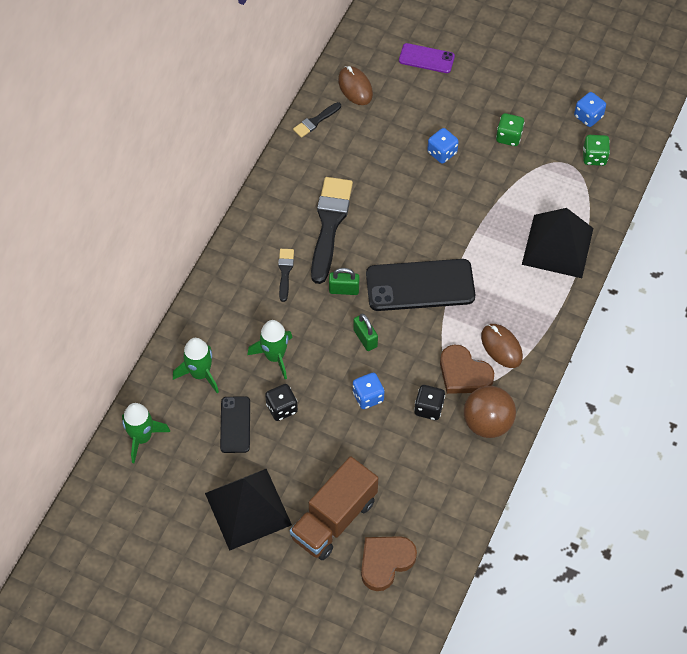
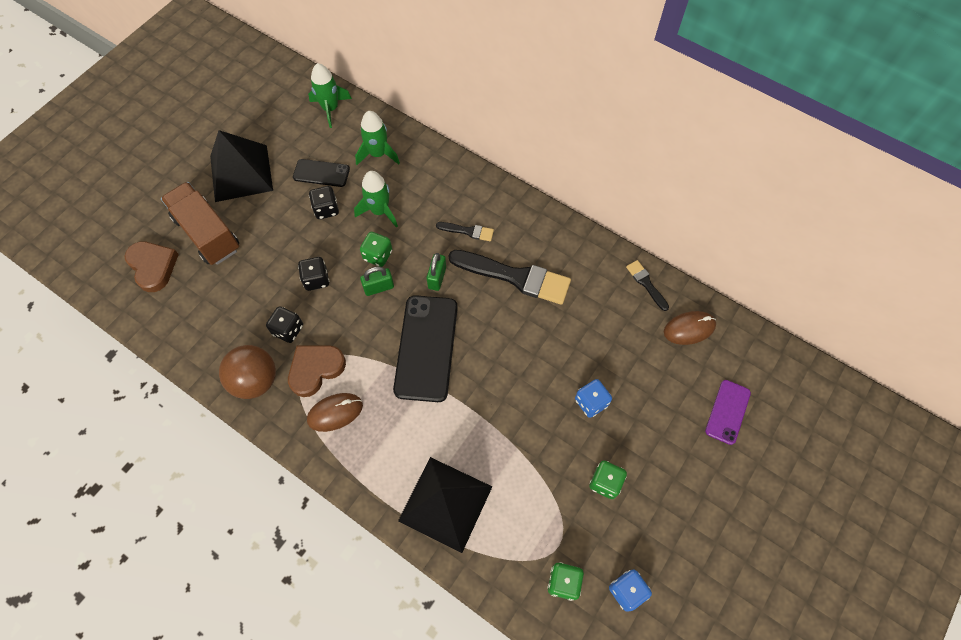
camera: 100 degrees right, 5 degrees up
blue dice [353,373,384,409] -> black dice [298,257,329,291]
none -> green dice [360,232,392,267]

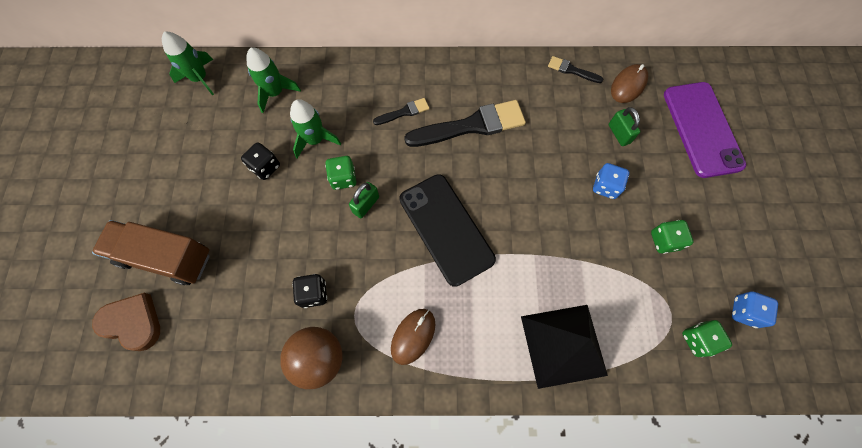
camera: 35 degrees left, 5 degrees up
black pyramid [210,130,273,202] -> none
brown heart [288,345,346,397] -> none
black phone [293,159,350,187] -> none
black dice [298,257,329,291] -> none
green padlock [427,253,446,291] -> green padlock moved to [609,107,640,146]
purple phone [705,380,751,445] -> purple phone [664,82,746,178], size x1.83

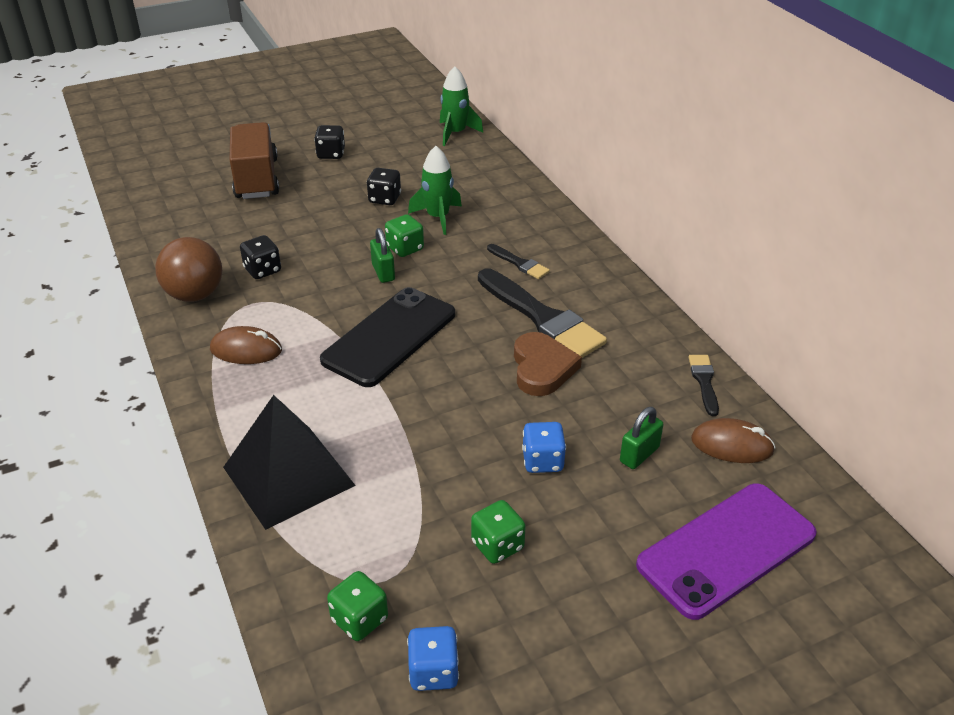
camera: 65 degrees right, 30 degrees down
brown heart [92,293,160,351] -> brown heart moved to [514,332,582,396]
green rocket [247,47,301,113] -> none
green padlock [349,182,379,218] -> green padlock turned 60 degrees clockwise [370,228,395,283]
none -> black dice [314,125,345,159]

